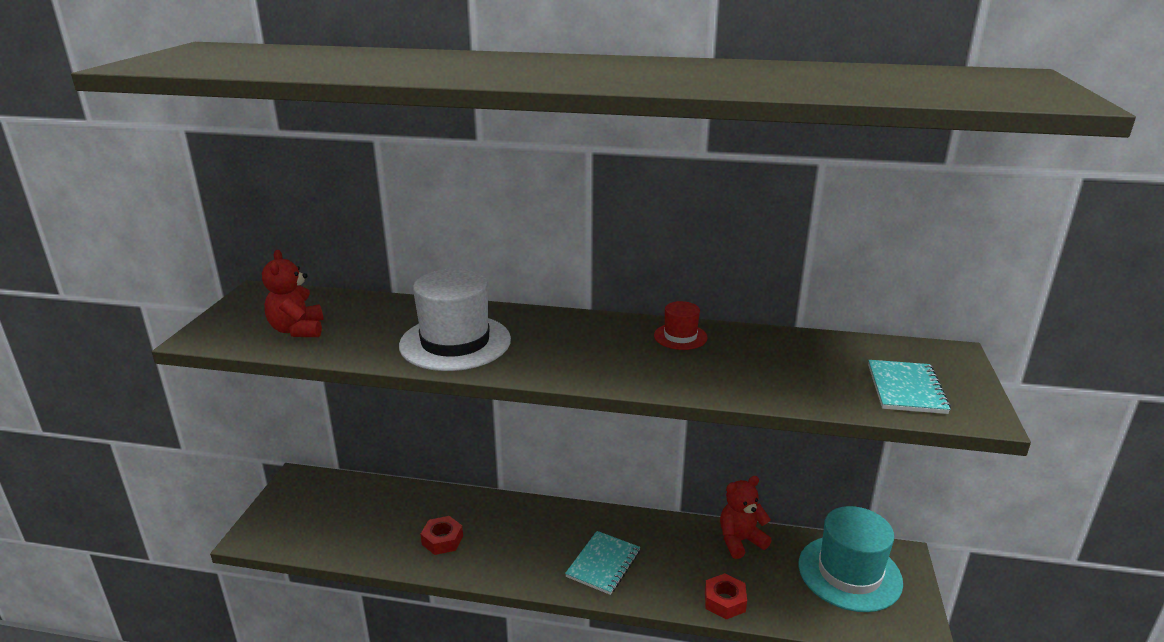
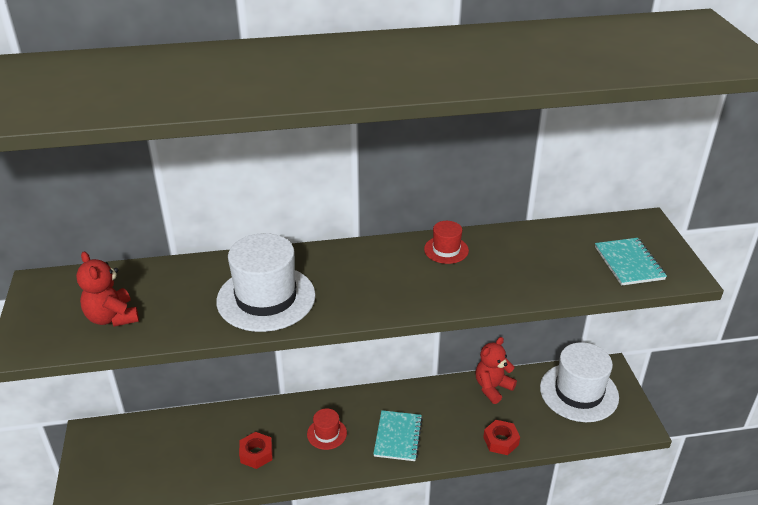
camera: 20 degrees left, 10 degrees up
turquoise hat [798,506,903,612] -> white hat [540,342,619,422]
none -> red hat [307,408,347,450]

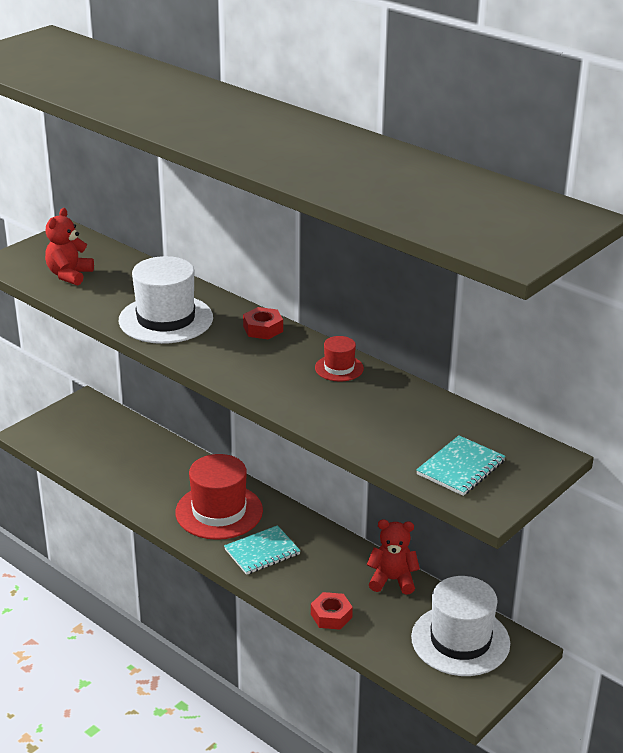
camera: 50 degrees right, 5 degrees down
red nut [239,432,273,469] -> red nut moved to [243,307,283,340]
red hat [307,408,347,450] -> red hat [175,454,263,540], size x2.05

